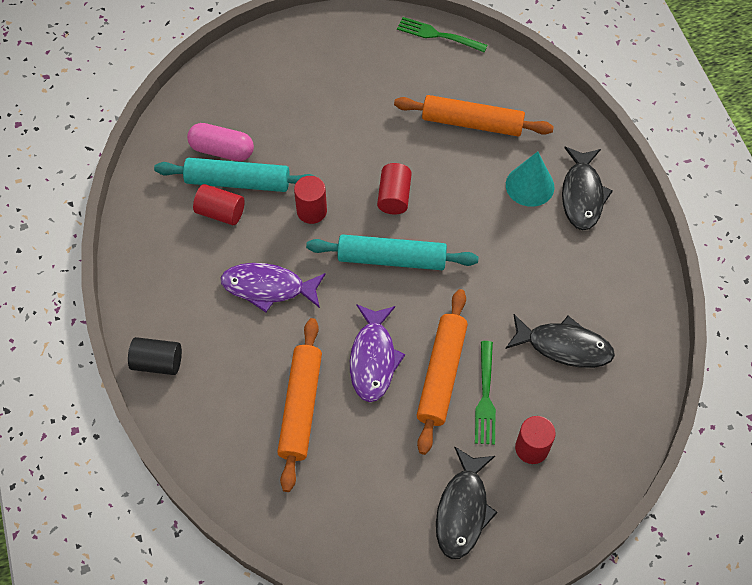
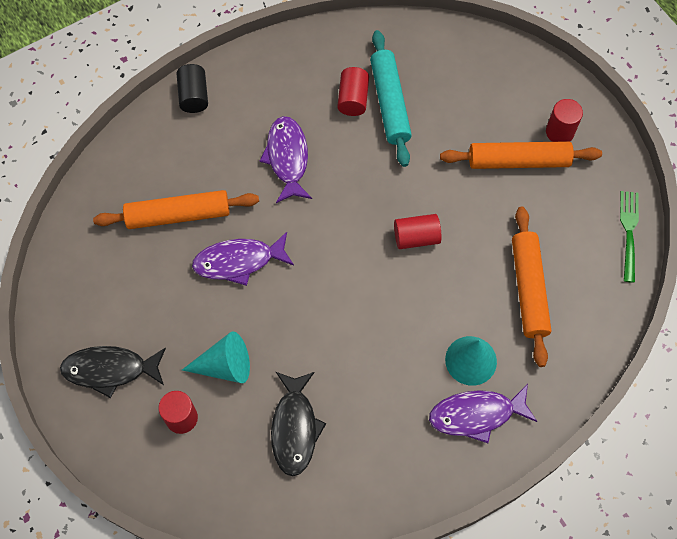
camera: 75 degrees right, 5 degrees up
pink capsule [187,123,254,161] -> none
red cylinder [294,176,327,224] -> red cylinder moved to [546,99,583,142]
turquoise rolling pin [306,234,479,270] -> none
orange rolling pin [417,289,468,455] -> orange rolling pin moved to [440,141,602,169]
green fork [475,341,496,445] -> turquoise cone [182,331,250,383]
black fish [562,147,613,230] -> purple fish [429,384,538,443]

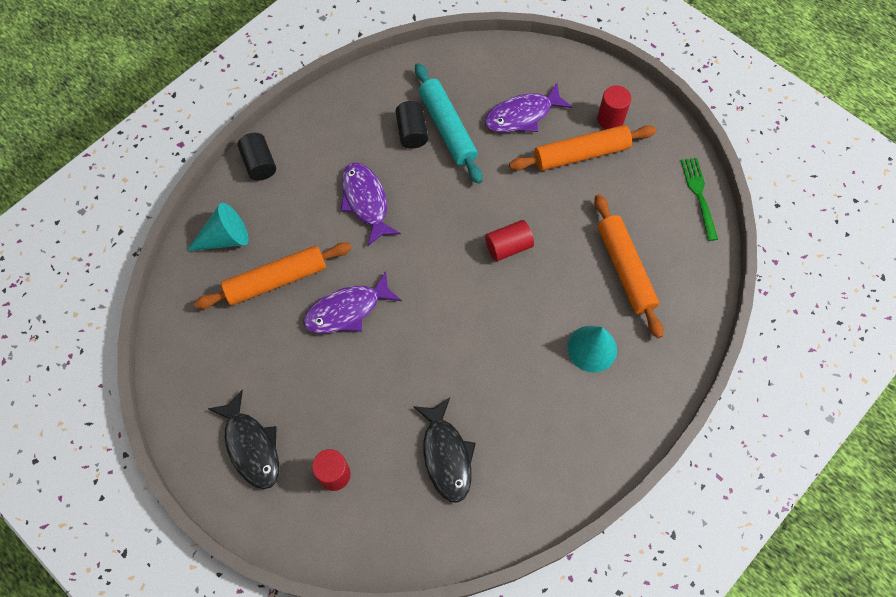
camera: 15 degrees left, 0 degrees up
black fish [60,346,166,398] -> black fish turned 105 degrees counterclockwise [208,390,279,489]
turquoise cone [182,331,250,383] -> turquoise cone moved to [187,203,249,251]
red cylinder [337,67,369,116] -> black cylinder [395,101,428,149]
purple fish [429,384,538,443] -> purple fish moved to [485,83,573,133]

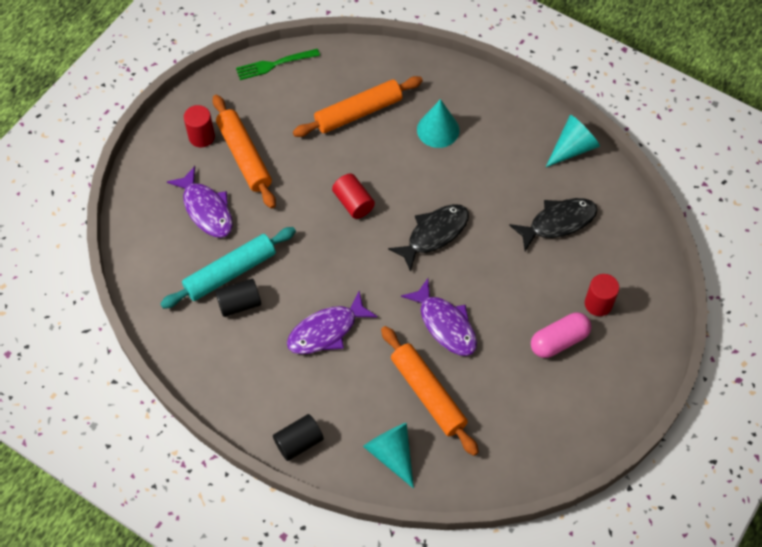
camera: 100 degrees left, 5 degrees down
black fish [208,390,279,489] -> black fish moved to [388,204,469,272]
none -> pink capsule [531,313,591,358]
none -> turquoise cone [546,115,600,167]

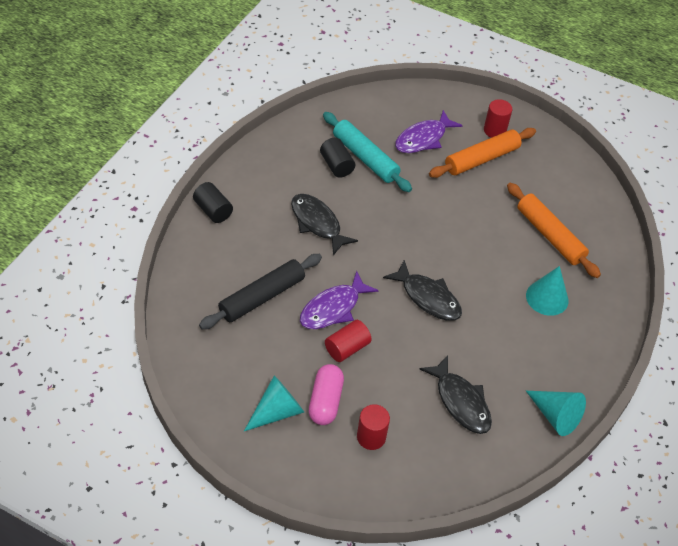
camera: 80 degrees right, 10 degrees down
green fork [236,49,320,80] -> none
purple fish [287,291,378,354] -> black fish [291,194,358,256]
red cylinder [332,173,375,219] -> red cylinder moved to [325,320,372,362]
turquoise cone [363,423,414,488] -> turquoise cone moved to [244,375,304,431]
orange rolling pin [381,326,479,456] -> black rolling pin [199,254,322,329]
pink capsule [531,313,591,358] -> pink capsule turned 45 degrees clockwise [309,364,344,425]

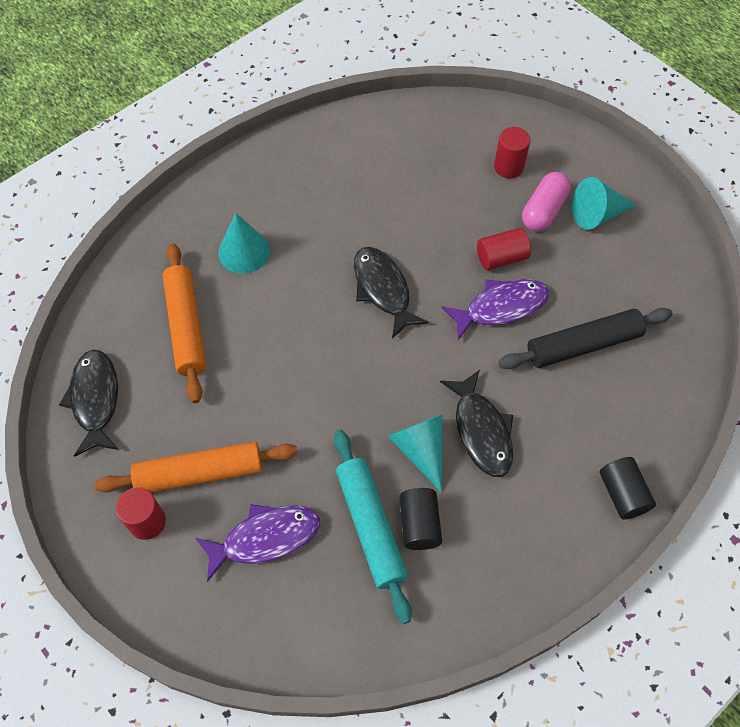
camera: 155 degrees left, 10 degrees up
black fish [419,355,492,434] -> black fish moved to [59,350,119,457]
turquoise cone [526,391,586,436] -> turquoise cone moved to [388,414,443,493]

